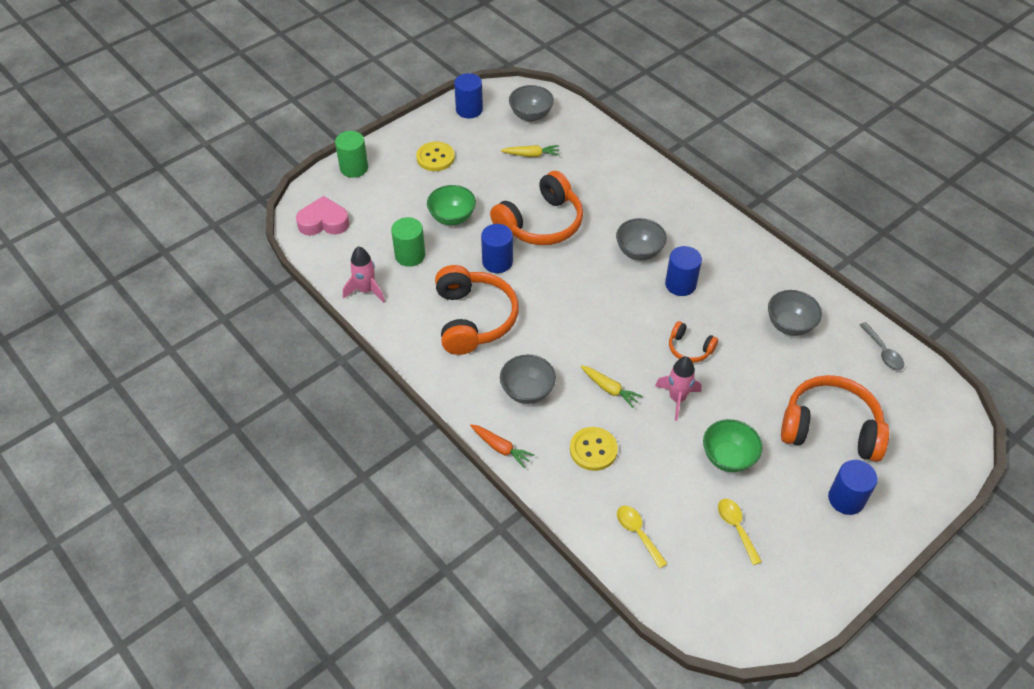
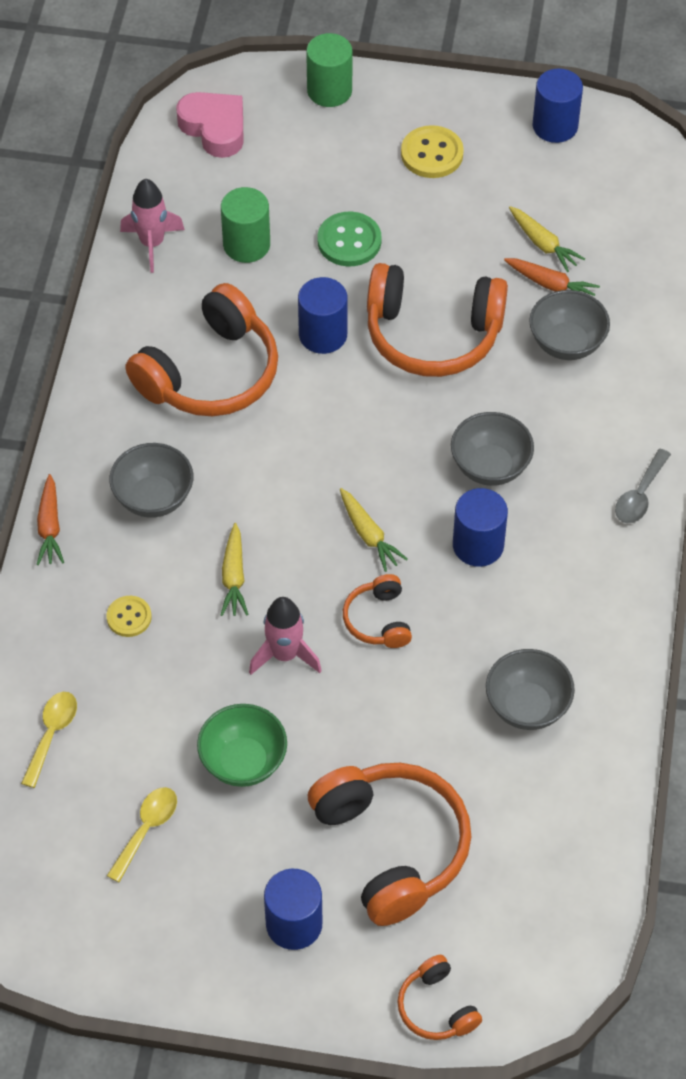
camera: 50 degrees right, 5 degrees up
green bowl [427,185,476,225] -> green button [317,211,382,267]
grey bowl [509,85,554,121] -> grey bowl moved to [529,290,610,360]
yellow button [570,427,618,471] -> yellow button [106,596,152,637], size x0.63
grey spoon [860,322,904,371] -> grey spoon moved to [615,449,671,523]
none -> yellow carrot [340,488,408,572]
none -> orange headphones [397,955,482,1040]
none -> orange carrot [504,258,600,296]

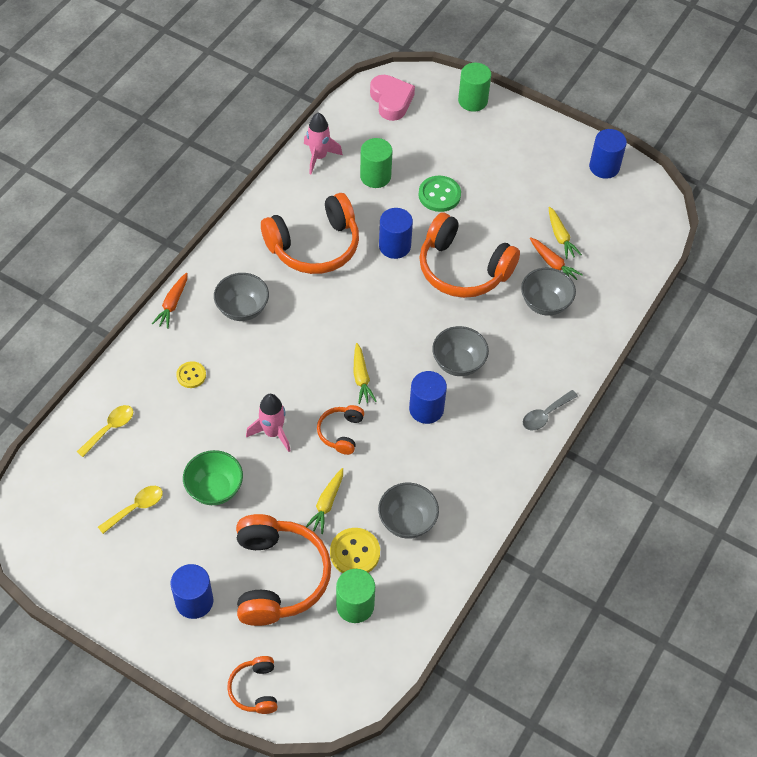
camera: 20 degrees right, 0 degrees up
yellow carrot [221,523,249,616] -> yellow carrot moved to [305,468,343,534]
yellow button [401,125,464,178] -> yellow button moved to [330,528,380,573]
none -> green cylinder [336,569,375,623]

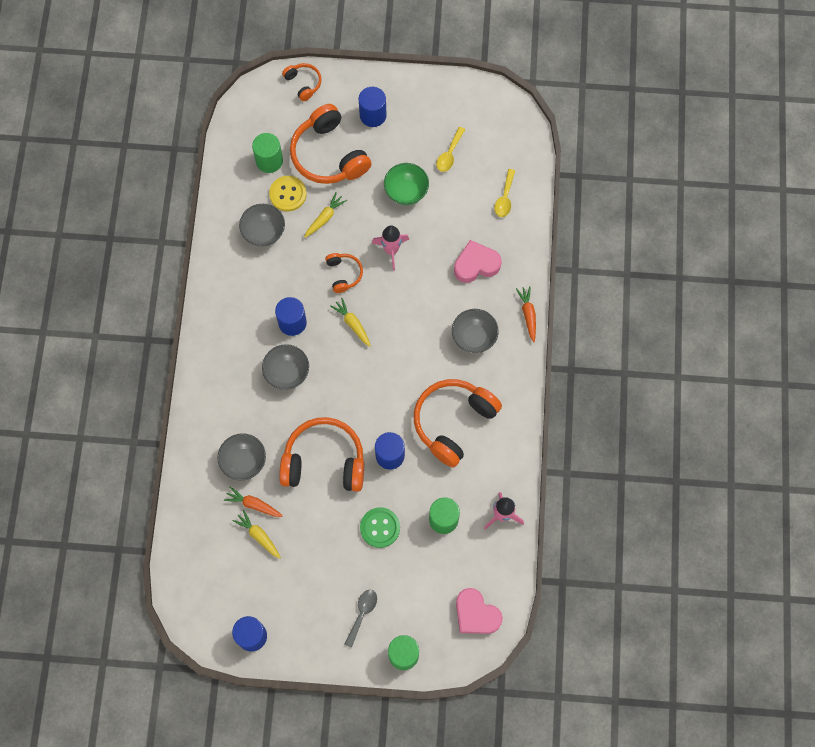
camera: 155 degrees right, 15 degrees up
yellow button [176,361,206,388] -> pink heart [454,240,502,283]
yellow carrot [305,468,343,534] -> yellow carrot turned 45 degrees clockwise [304,192,347,238]
grey spoon [523,390,578,430] -> grey spoon moved to [345,590,377,648]

